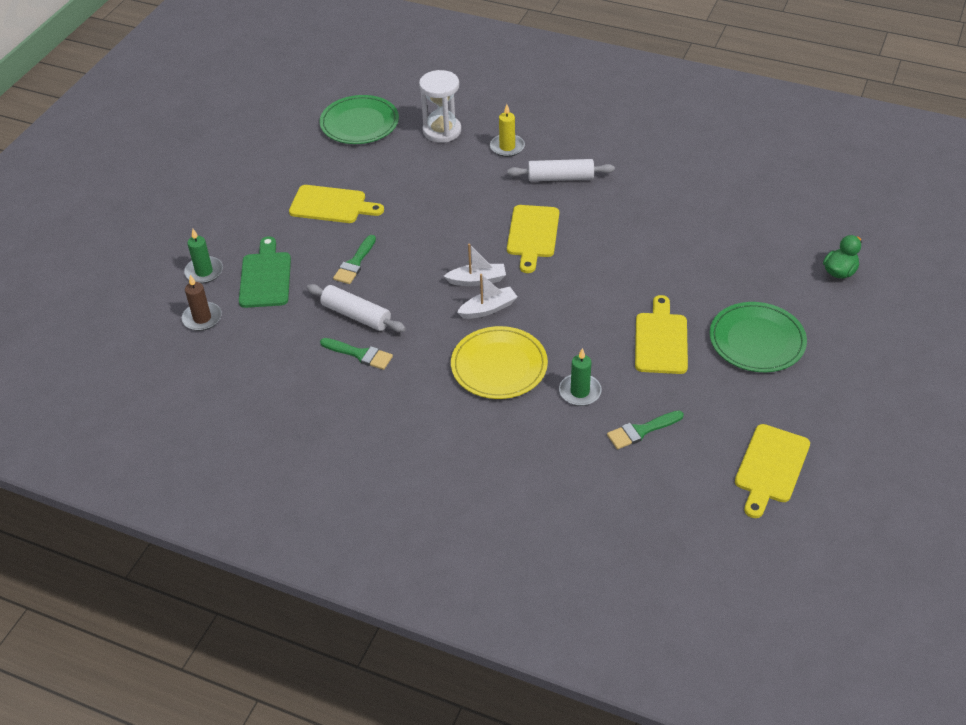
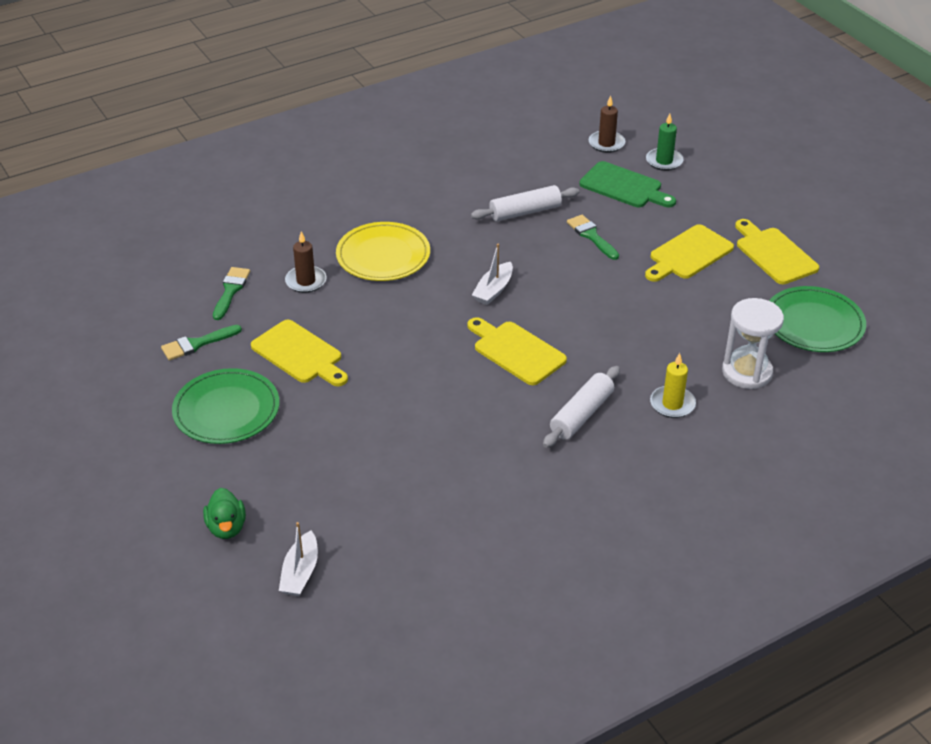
camera: 125 degrees right, 5 degrees down
green brush [320,338,393,370] -> green brush moved to [161,325,242,360]
white boat [457,274,517,319] -> white boat moved to [279,522,318,596]
green candle [559,348,602,406] -> brown candle [285,232,327,293]
yellow cutting board [735,424,810,518] -> yellow cutting board moved to [735,219,819,284]

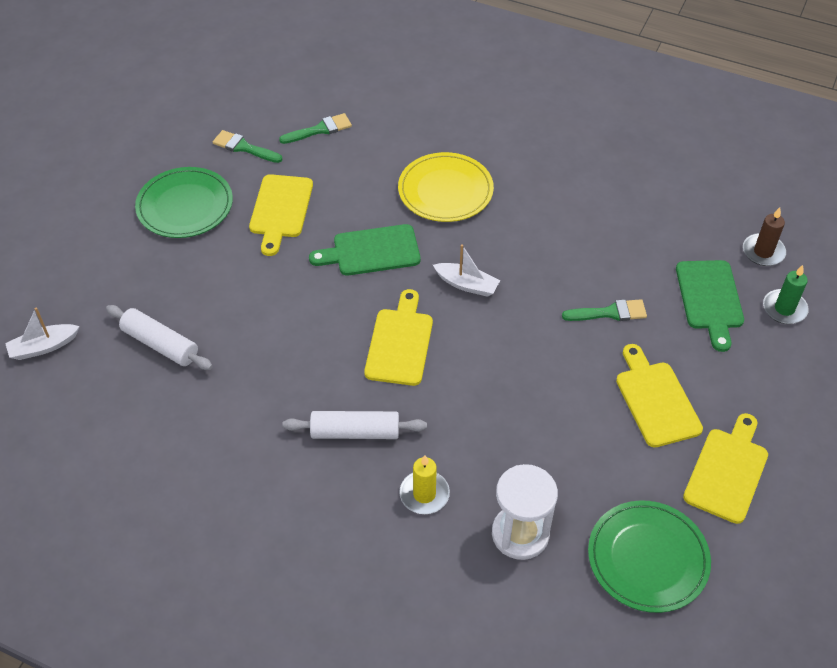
camera: 55 degrees right, 10 degrees up
green duck [203,488,246,539] -> none
brown candle [285,232,327,293] -> none
white rolling pin [471,185,579,222] -> white rolling pin moved to [106,305,213,370]
white boat [472,244,513,305] -> white boat turned 150 degrees counterclockwise [433,244,500,297]
green brush [567,215,619,260] -> green brush turned 60 degrees clockwise [562,299,647,321]
yellow cutting board [645,224,734,282] -> yellow cutting board turned 60 degrees clockwise [616,344,703,447]
none -> green cutting board [309,224,420,276]

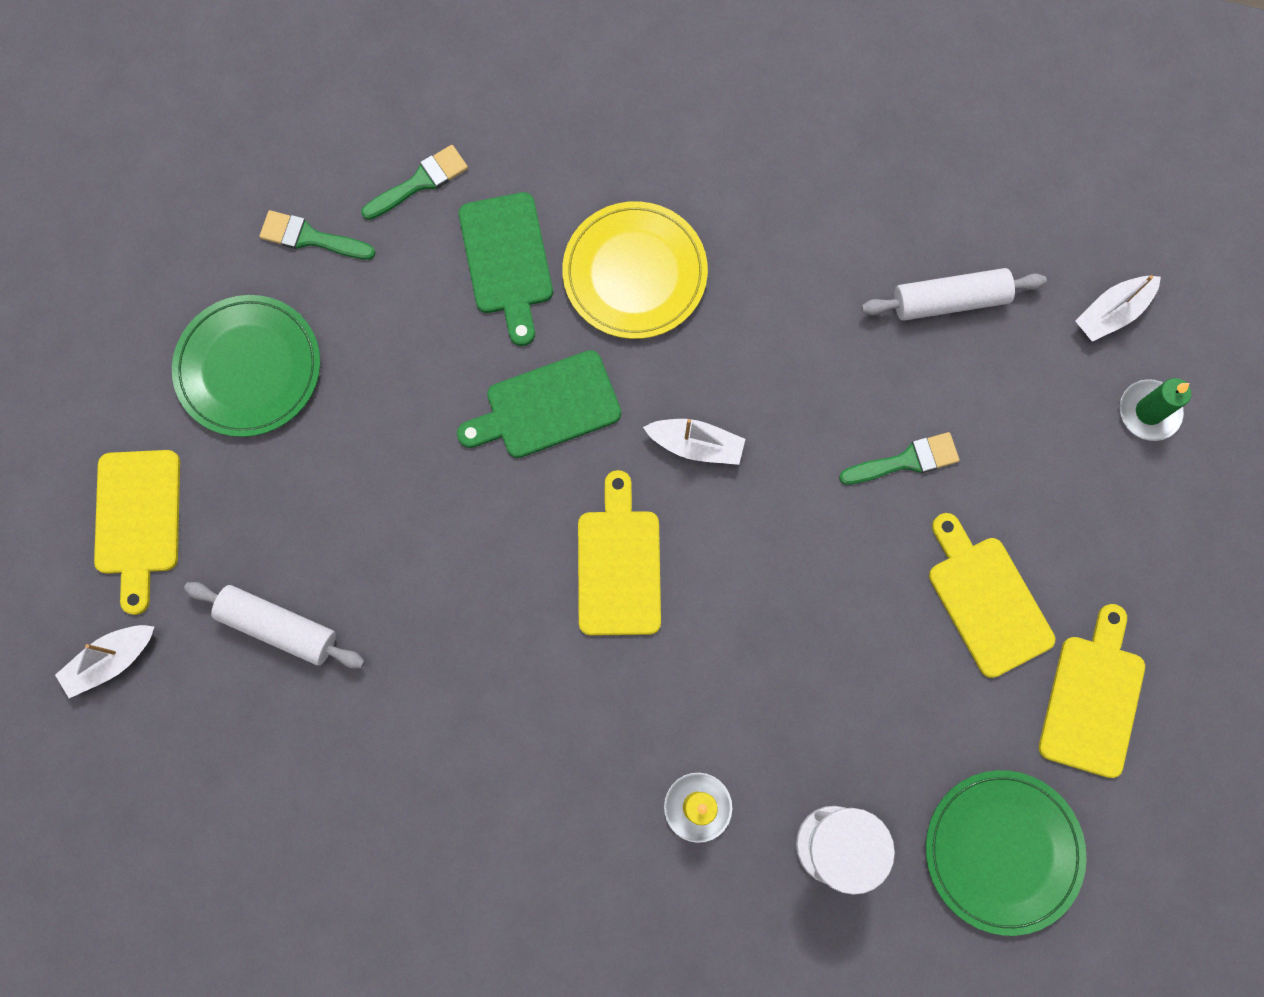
camera: 10 degrees left, 25 degrees up
yellow cutting board [249,174,313,256] -> yellow cutting board moved to [94,450,180,615]
white rolling pin [282,411,427,439] -> white rolling pin moved to [861,268,1047,321]
green cutting board [676,260,744,352] -> green cutting board moved to [459,192,553,346]
brown candle [743,207,786,266] -> white boat [1075,275,1161,342]

